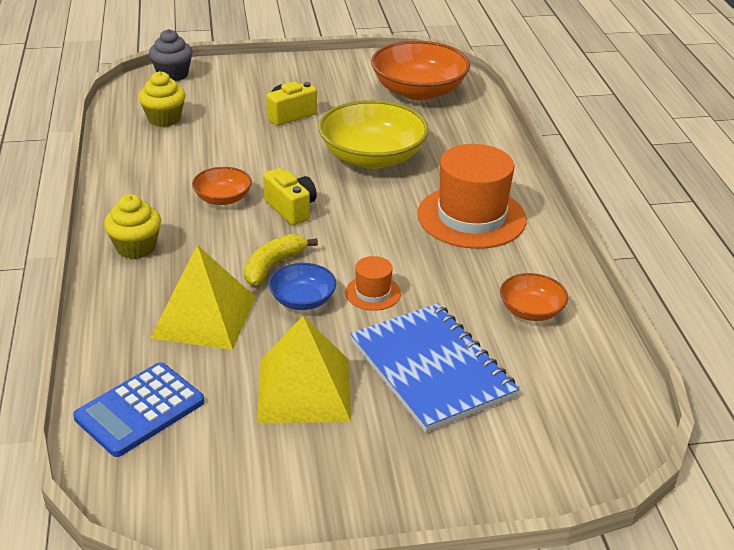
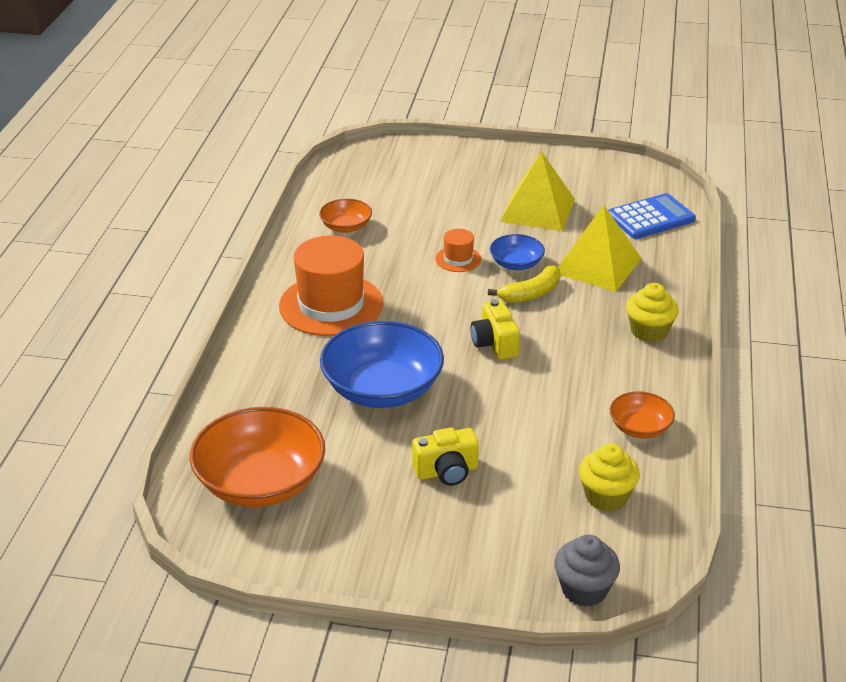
camera: 160 degrees left, 0 degrees up
orange bowl [192,167,252,205] -> orange bowl moved to [610,391,675,438]
yellow bowl [318,100,429,169] -> blue bowl [320,321,444,408]
blue notebook [350,303,519,432] -> none

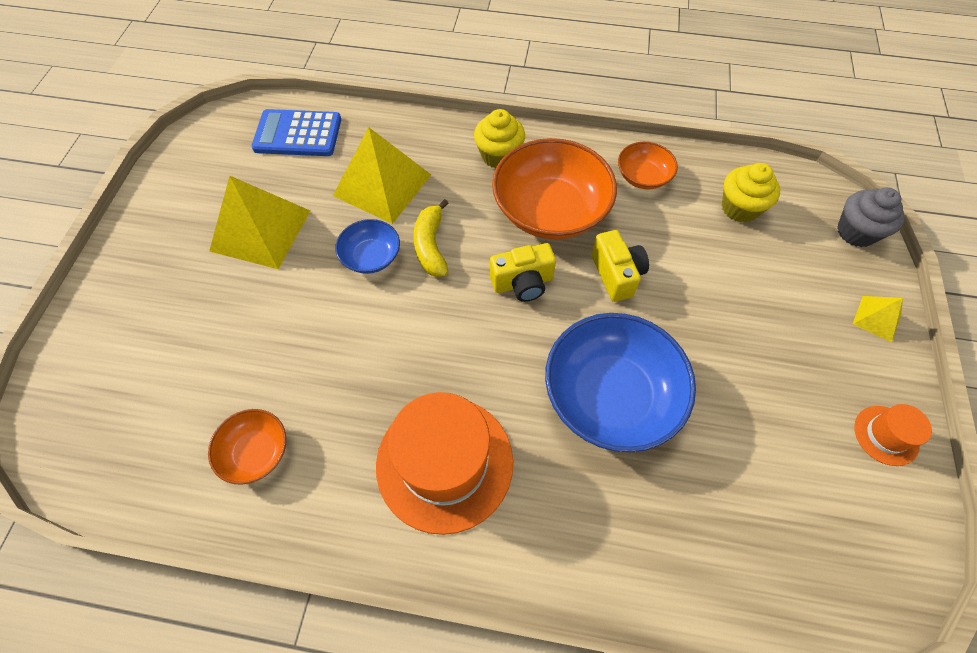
camera: 90 degrees left, 25 degrees up
orange bowl [190,407,325,507] -> orange bowl moved to [492,138,617,239]
yellow camera [412,427,479,486] -> yellow camera moved to [591,230,649,302]
orange hat [435,229,481,272] -> orange hat moved to [854,404,932,466]
yellow banana [488,265,560,303] -> yellow banana turned 150 degrees counterclockwise [413,199,449,277]
blue calculator [608,193,696,239] -> blue calculator turned 60 degrees counterclockwise [251,109,341,156]
none -> yellow pyramid [853,296,903,342]

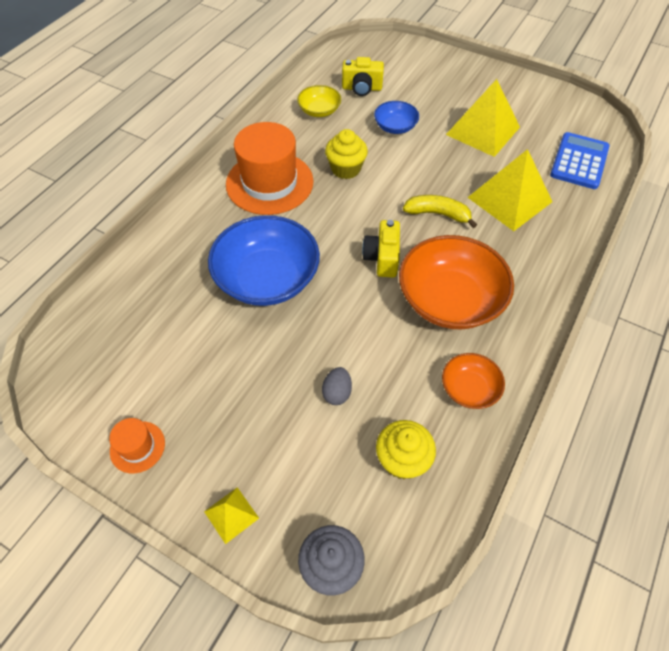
camera: 110 degrees right, 5 degrees down
orange bowl [208,409,286,485] -> yellow bowl [297,85,341,117]
blue bowl [335,219,400,274] -> blue bowl moved to [374,101,419,134]
yellow cupcake [474,109,525,169] -> yellow cupcake moved to [325,129,368,179]
yellow camera [591,230,649,302] -> yellow camera moved to [342,57,384,96]
none -> grey egg [322,367,352,405]

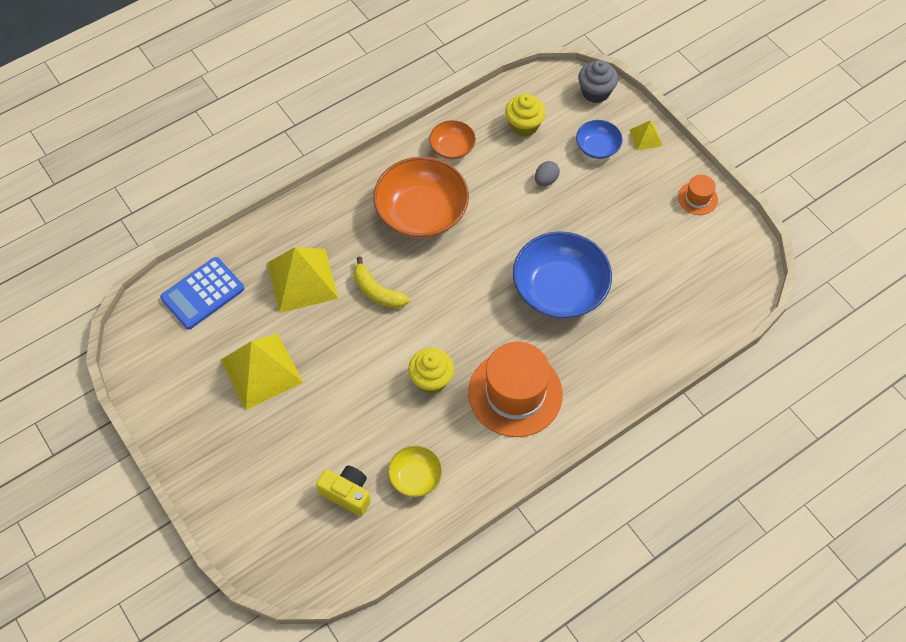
camera: 155 degrees left, 5 degrees up
yellow camera [362,220,400,278] -> none
blue bowl [374,101,419,134] -> blue bowl moved to [576,120,623,159]

